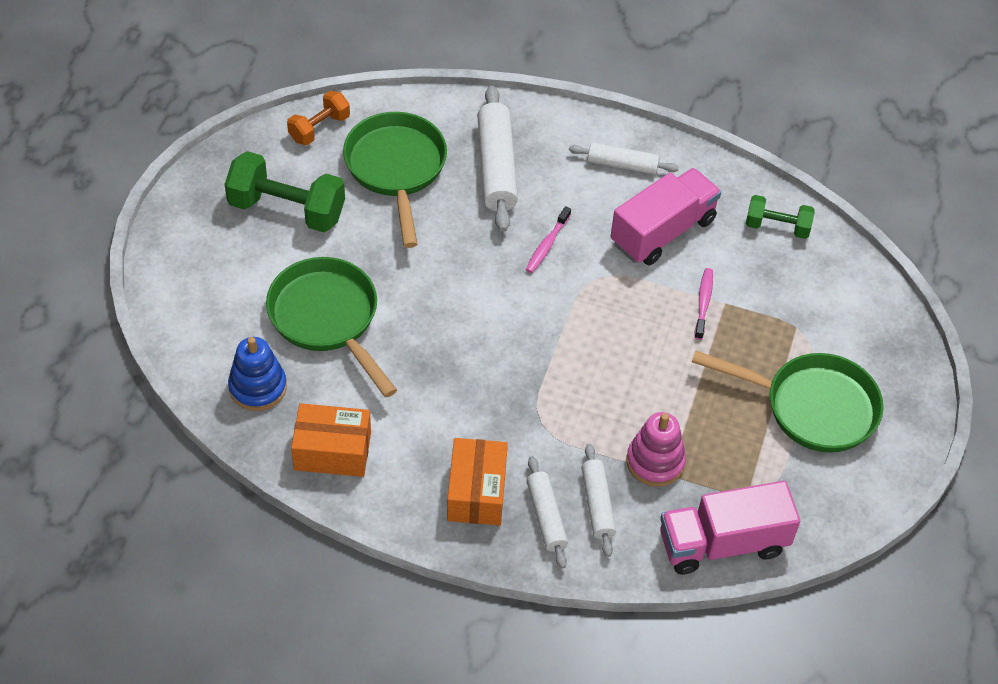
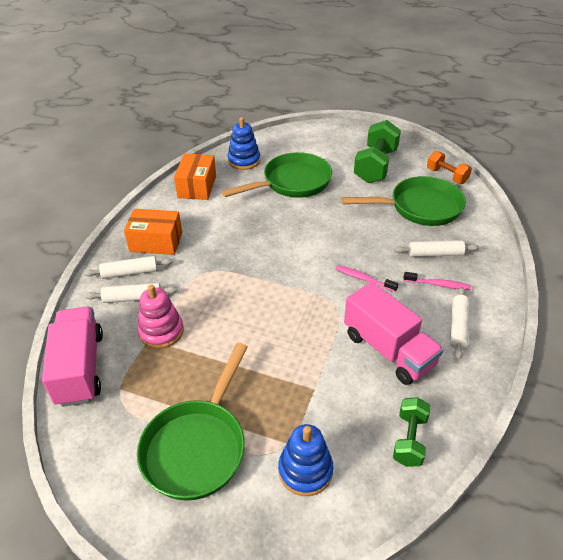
camera: 95 degrees right, 10 degrees down
white rolling pin [477,85,518,232] -> white rolling pin [394,240,479,257], size x0.60
pink toothbrush [694,268,713,340] -> pink toothbrush moved to [403,272,471,290]
none -> blue stacking toy [278,424,333,496]

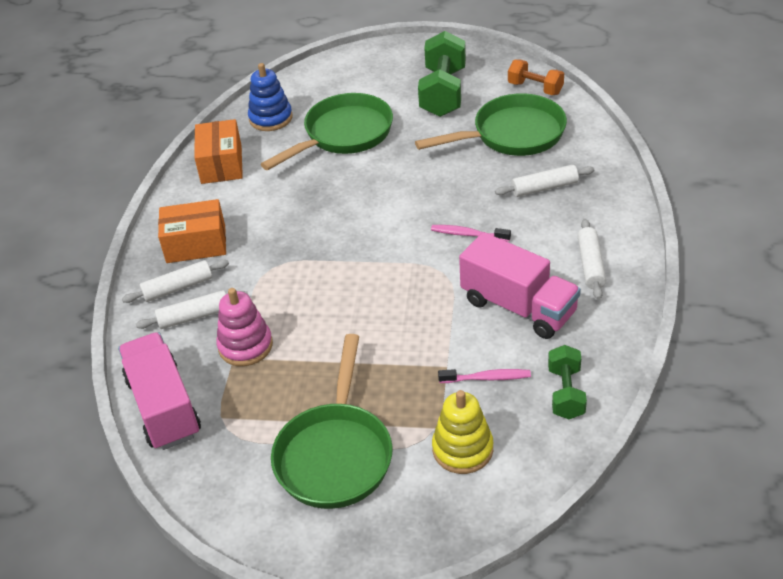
camera: 10 degrees left, 0 degrees up
blue stacking toy [278,424,333,496] -> yellow stacking toy [432,390,493,474]
pink toothbrush [403,272,471,290] -> pink toothbrush moved to [438,369,531,383]

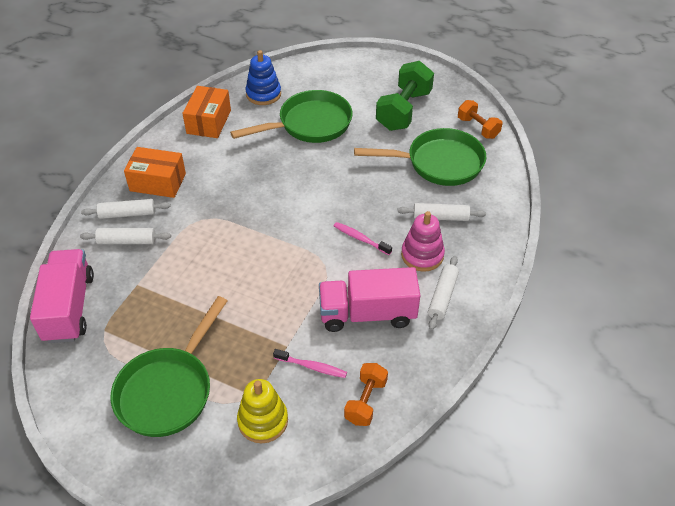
camera: 15 degrees right, 5 degrees up
pink stacking toy [216,288,273,366] -> pink stacking toy moved to [401,211,445,272]
pink truck [459,232,581,339] -> pink truck turned 120 degrees clockwise [319,267,420,332]
green dumbbell [548,345,587,419] -> orange dumbbell [344,363,388,426]

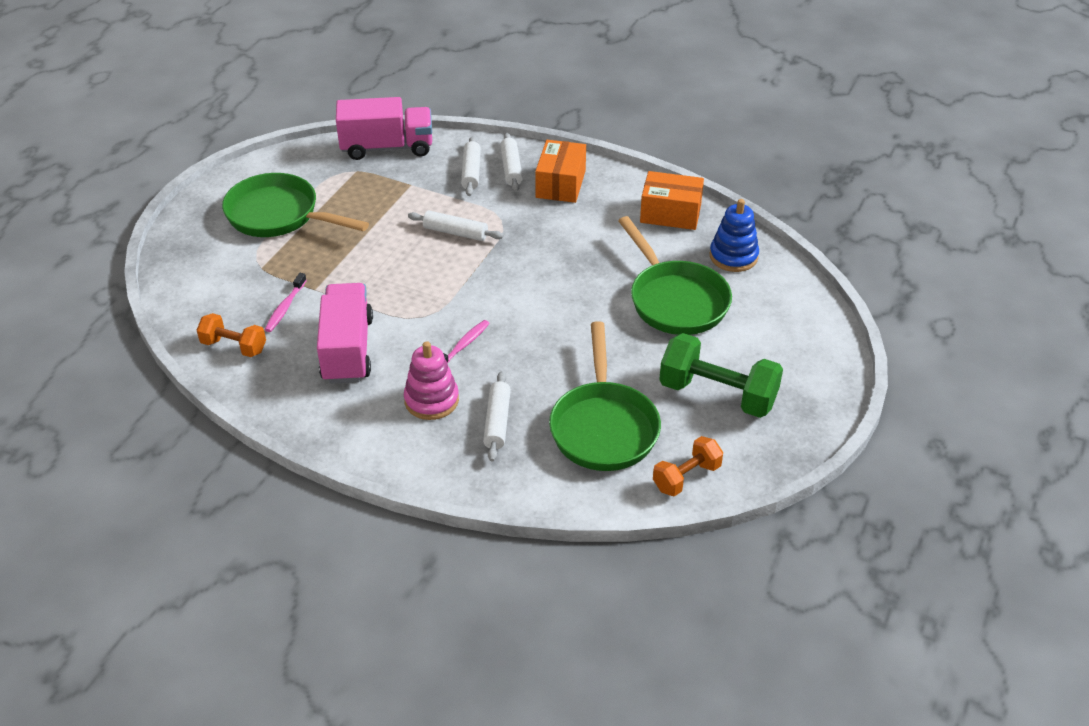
camera: 90 degrees right, 5 degrees down
yellow stacking toy [237,379,288,443] -> none
white rolling pin [428,256,459,330] -> white rolling pin moved to [408,210,504,241]

